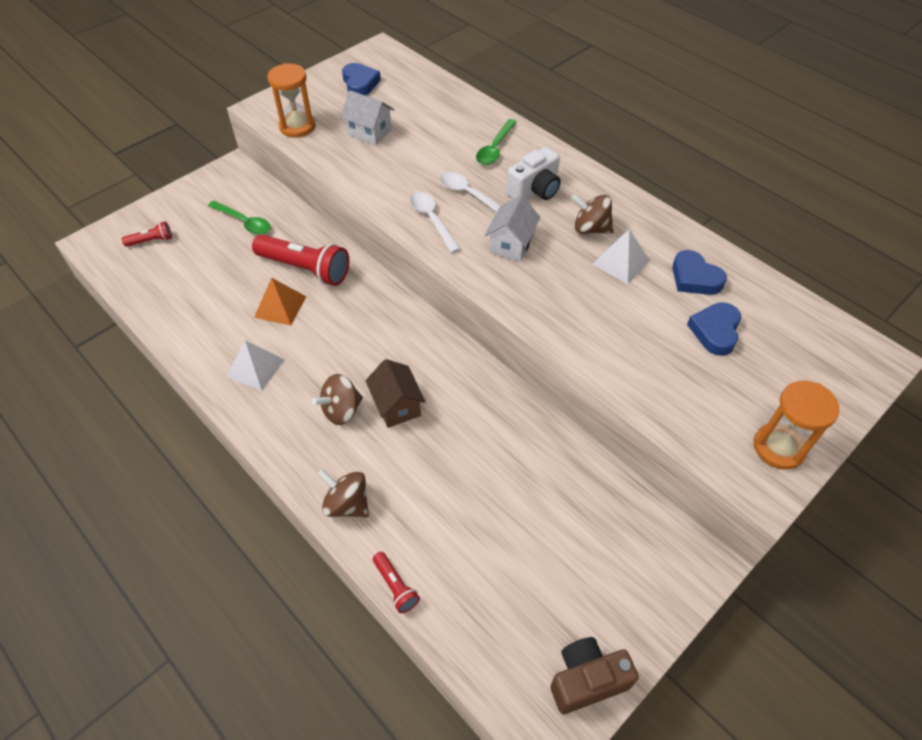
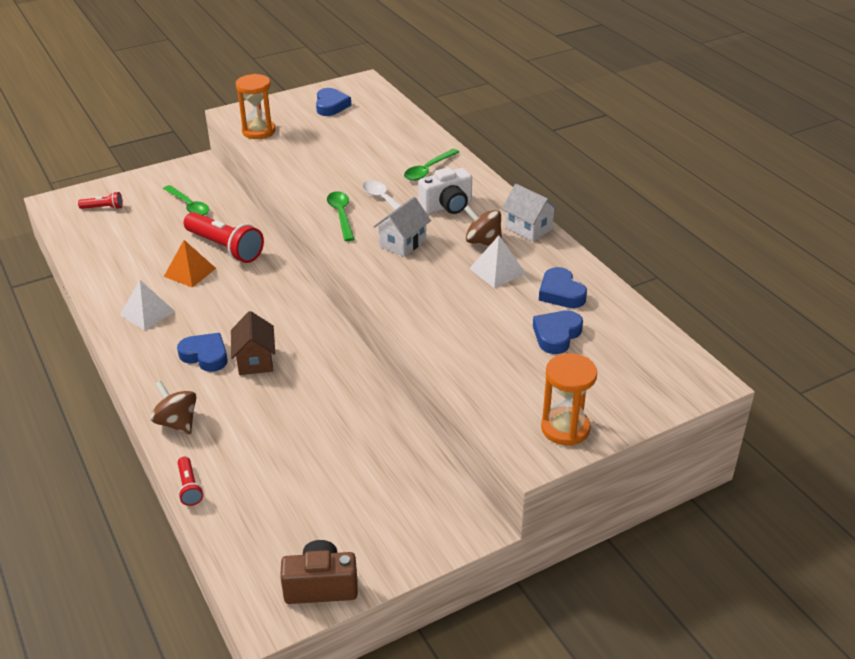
camera: 15 degrees right, 15 degrees down
brown spinning top [312,374,363,425] -> blue heart [177,333,228,372]
white house [341,90,394,145] -> white house moved to [502,184,559,241]
white spoon [410,192,461,253] -> green spoon [327,191,354,241]

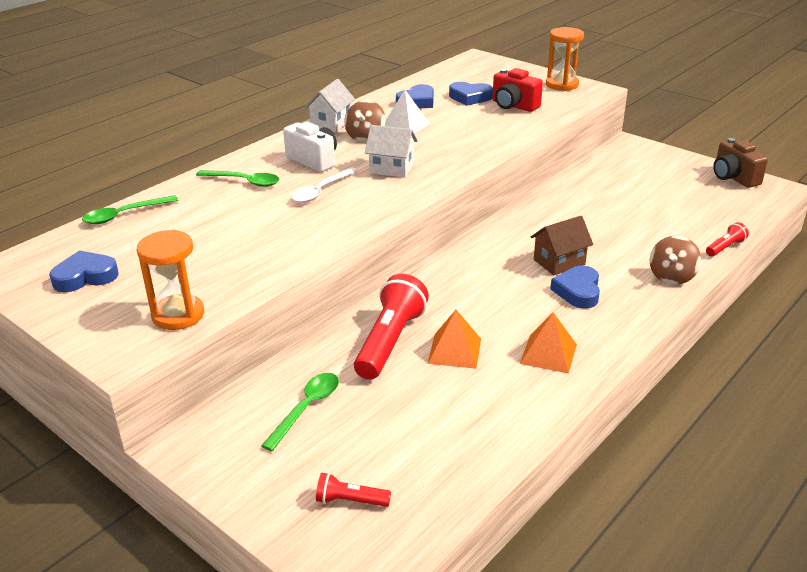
camera: 110 degrees left, 5 degrees down
red flashlight [78,192,123,209] -> red flashlight turned 60 degrees counterclockwise [316,473,391,507]
white pyramid [120,280,175,330] -> orange pyramid [520,312,577,374]
green spoon [327,191,354,241] -> green spoon moved to [82,195,179,224]
none -> red camera [493,68,543,112]

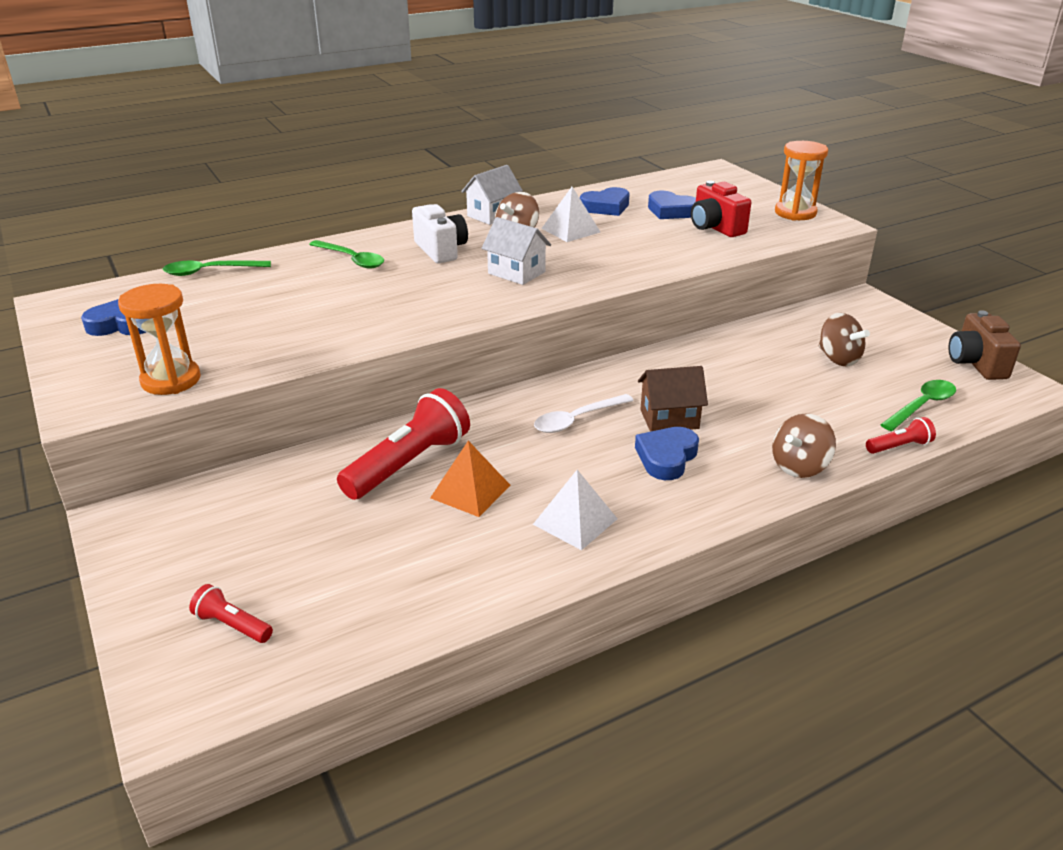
camera: 20 degrees right, 0 degrees up
green spoon [261,373,339,451] -> green spoon moved to [880,380,956,431]
white spoon [291,167,358,203] -> white spoon moved to [534,394,634,433]
orange pyramid [520,312,577,374] -> white pyramid [533,470,618,550]
none -> brown spinning top [819,313,870,367]

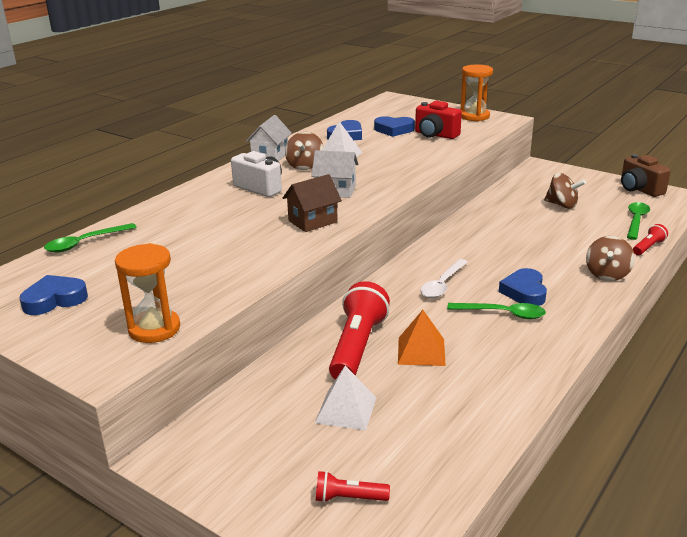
camera: 25 degrees left, 5 degrees down
green spoon [309,240,384,268] -> green spoon moved to [447,303,546,319]
white pyramid [533,470,618,550] -> white pyramid moved to [315,366,376,431]
brown house [638,366,708,432] -> brown house moved to [283,174,342,232]

